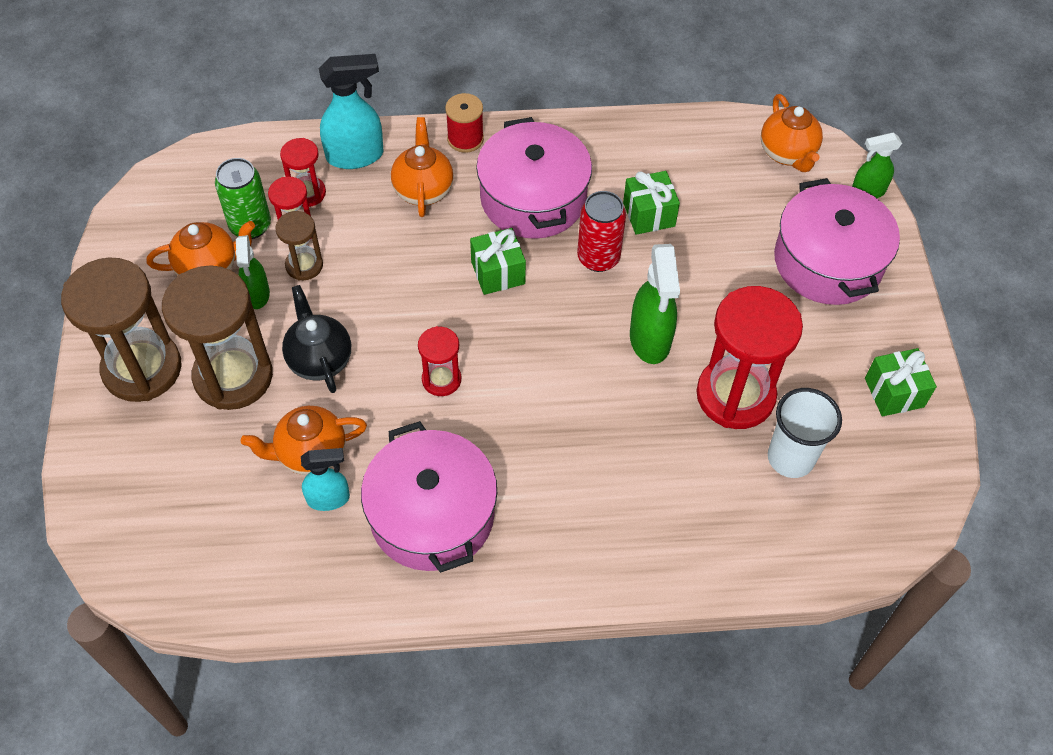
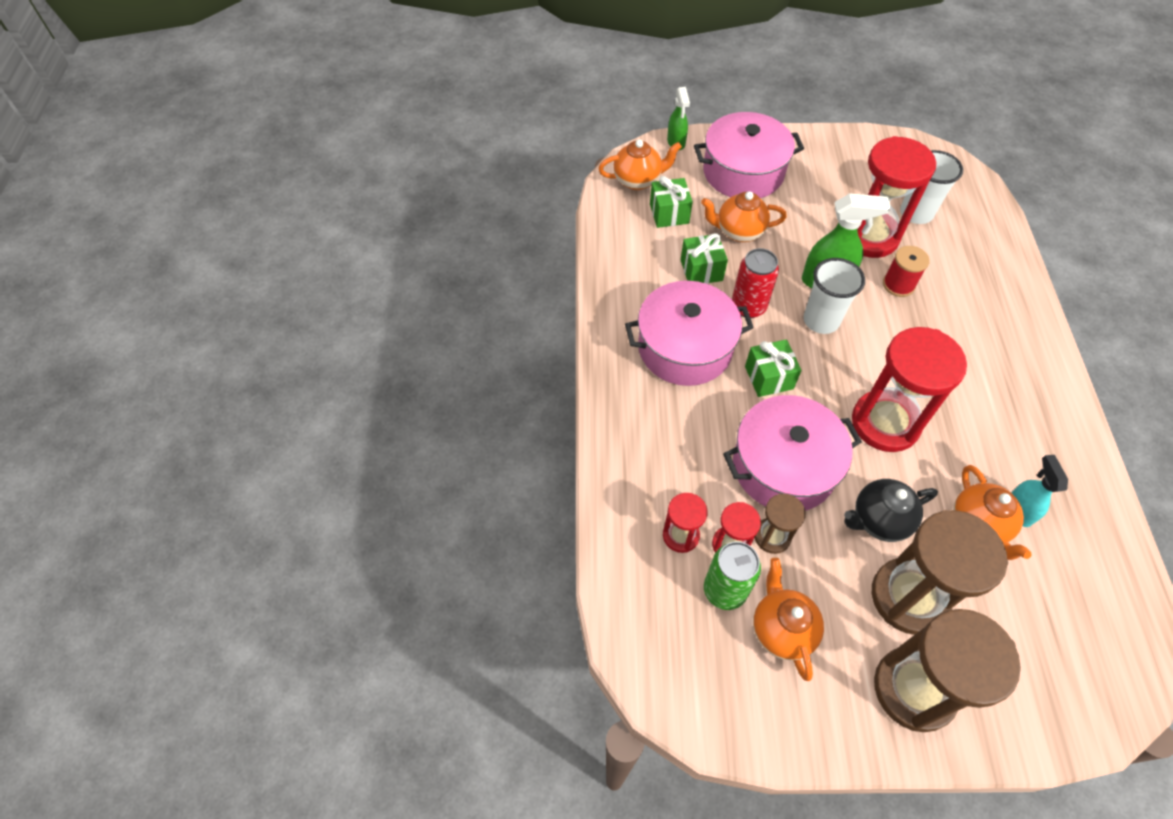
camera: 85 degrees left, 0 degrees up
green spray bottle [236,235,270,309] -> none
turquoise spray bottle [319,54,383,169] -> none
pink pot [361,421,497,573] -> pink pot moved to [723,395,862,511]
orange teapot [391,117,453,217] -> orange teapot moved to [701,191,787,242]
red hourglass [418,326,461,396] -> red hourglass [852,327,967,452], size x1.99
red spool [445,93,484,153] -> red spool moved to [883,246,929,297]
green gift [865,348,937,416] -> green gift moved to [650,176,693,228]
none -> white cup [804,258,865,334]

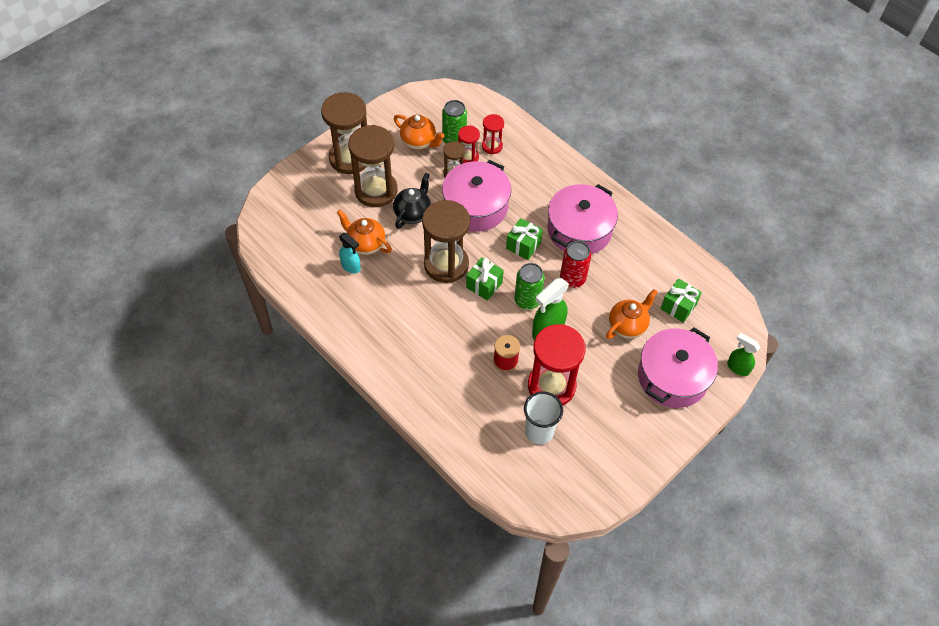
camera: 135 degrees right, 0 degrees up
orange teapot [598,139,682,190] -> none
green gift [681,233,728,284] -> green gift moved to [466,257,504,301]
white cup [804,258,865,334] -> green can [514,263,545,310]
red hourglass [852,327,967,452] -> brown hourglass [422,200,470,283]

